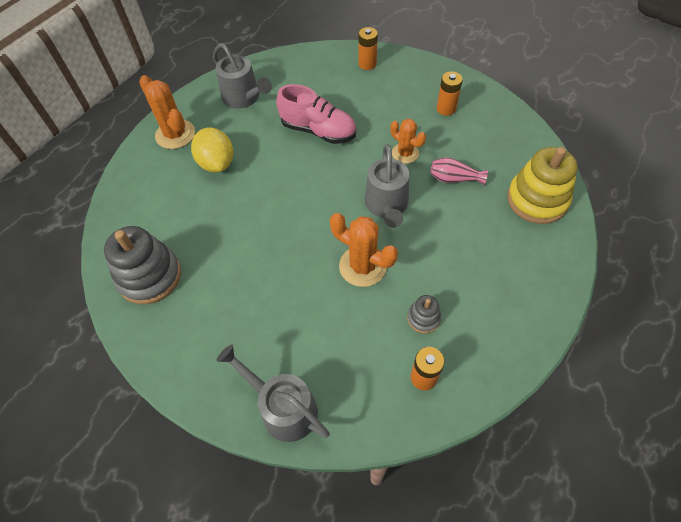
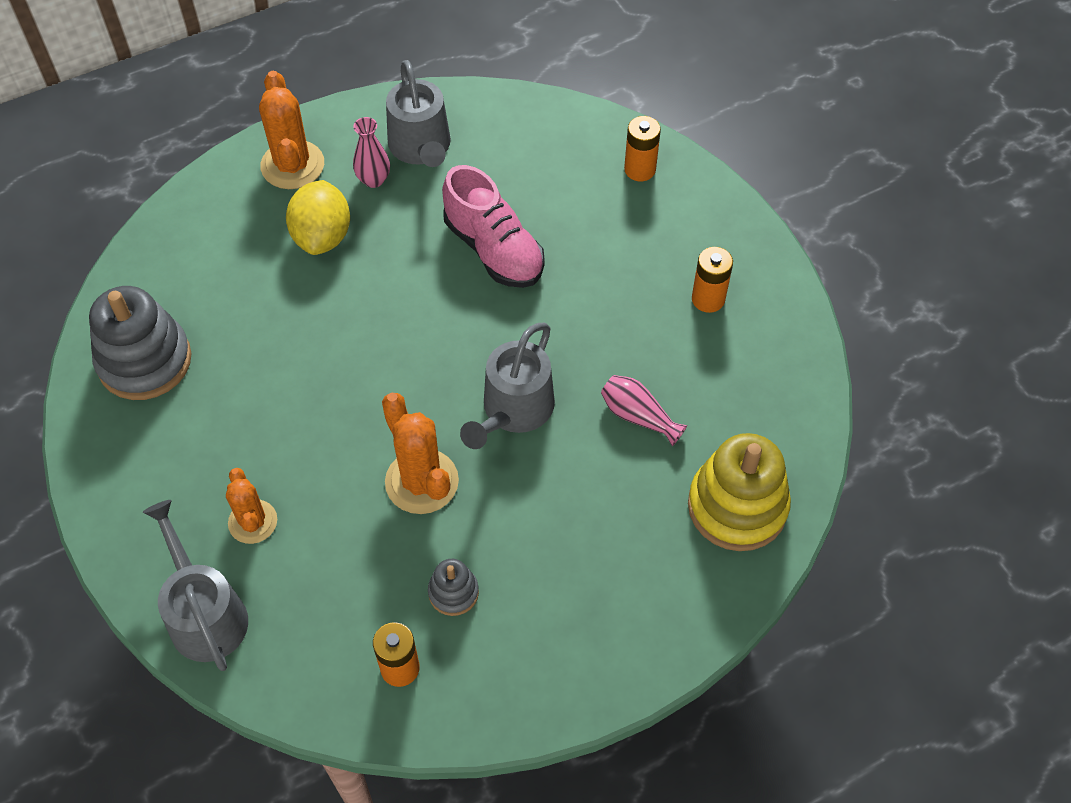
camera: 25 degrees right, 0 degrees up
orange cactus [390,119,426,164] -> orange cactus moved to [226,468,277,544]
none -> pink vase [353,117,390,188]

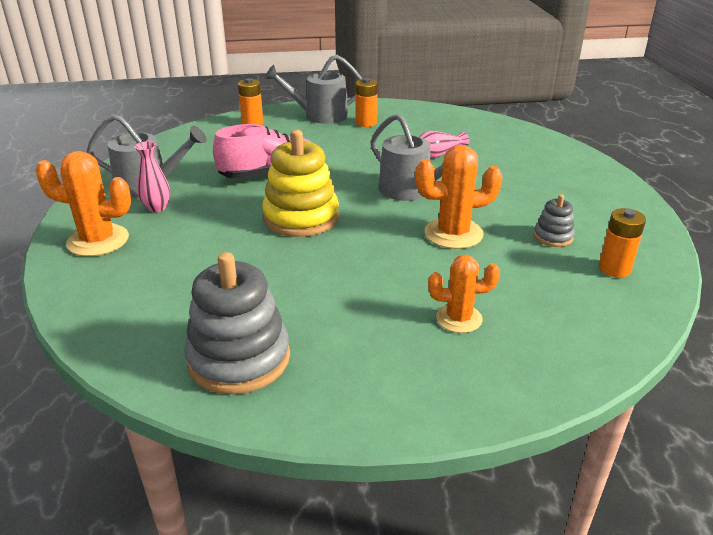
camera: 70 degrees left, 25 degrees down
grey watering can [143,500,248,671] -> grey watering can moved to [264,55,362,124]
yellow lemon [286,180,350,255] -> none
yellow stacking toy [688,433,791,551] -> yellow stacking toy moved to [262,130,339,237]

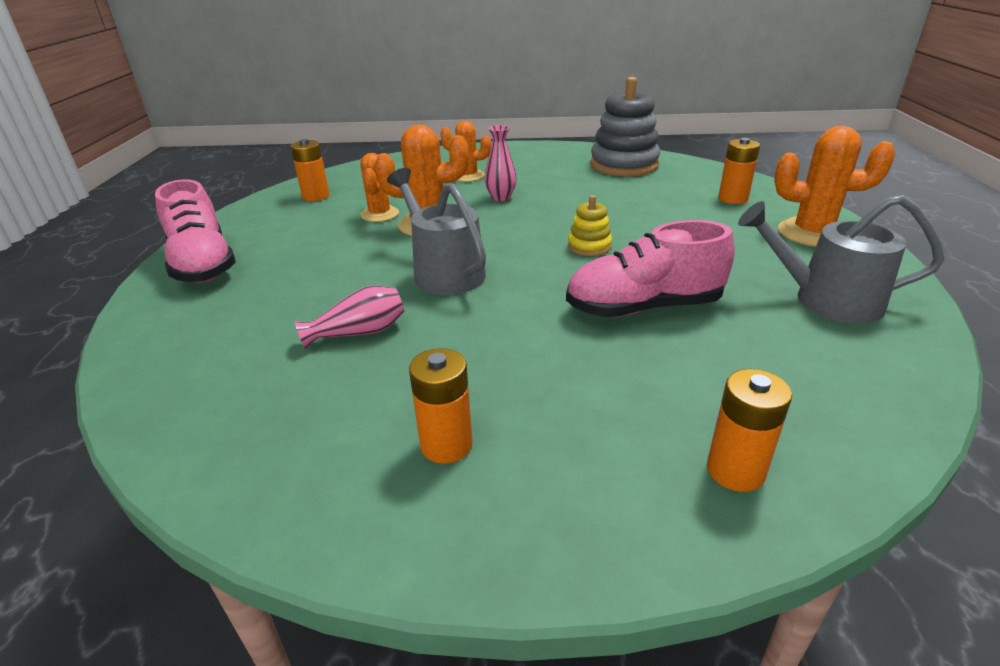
camera: 170 degrees left, 0 degrees up
pink vase [134,141,170,213] -> pink vase moved to [484,125,517,201]
yellow stacking toy [262,130,339,237] -> yellow stacking toy [568,195,612,256], size x0.49
grey watering can [264,55,362,124] -> none
grey stacking toy [534,194,575,247] -> none
none -> pink shoe [155,179,236,283]
none -> orange cactus [360,153,399,222]
none -> orange battery [718,138,760,204]

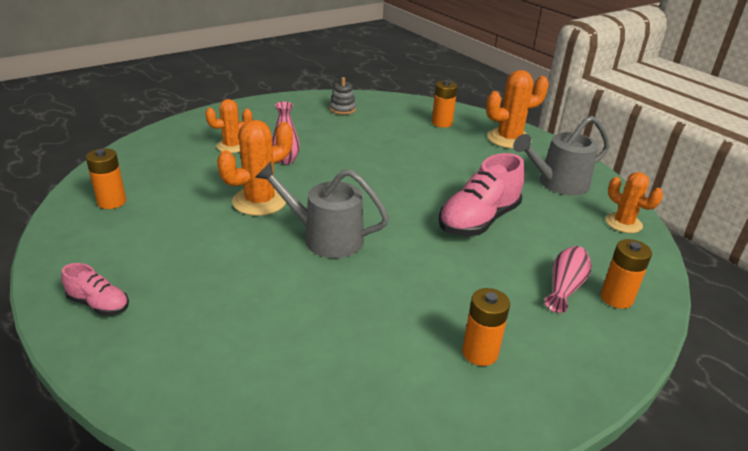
camera: 40 degrees left, 0 degrees up
pink shoe [155,179,236,283] -> pink shoe [61,263,129,315], size x0.52
pink vase [294,285,404,349] -> pink vase moved to [544,246,592,313]
orange cactus [360,153,399,222] -> orange cactus moved to [606,172,663,233]
yellow stacking toy [568,195,612,256] -> none
grey stacking toy [590,77,660,177] -> grey stacking toy [329,77,356,115], size x0.49

